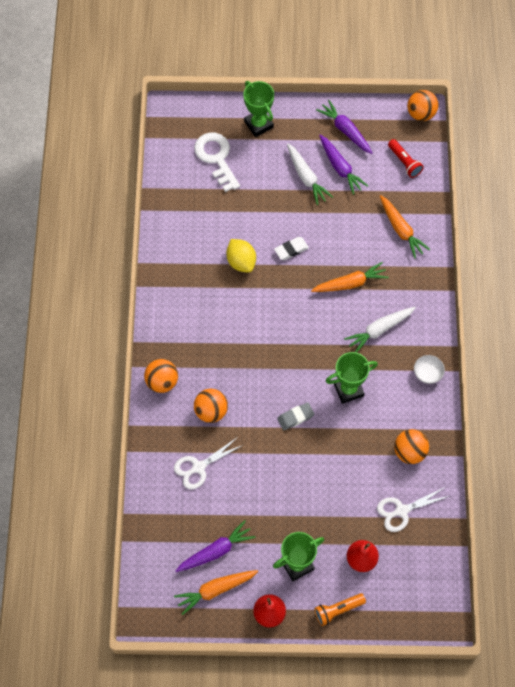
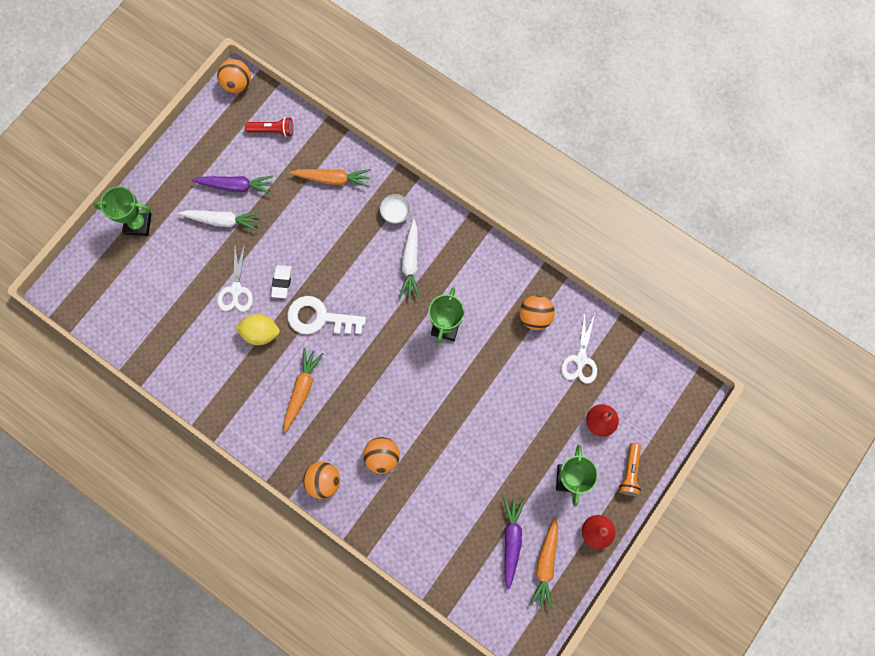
camera: 55 degrees left, 10 degrees up
white scissors [174,437,243,490] -> white scissors moved to [217,244,253,312]
white key [194,133,240,192] -> white key moved to [287,296,366,334]
grey eraser [277,402,315,430] -> none
orange carrot [311,262,389,292] -> orange carrot moved to [284,348,323,432]
purple carrot [316,100,373,154] -> none
white bowl [414,355,445,384] -> white bowl moved to [380,194,411,224]

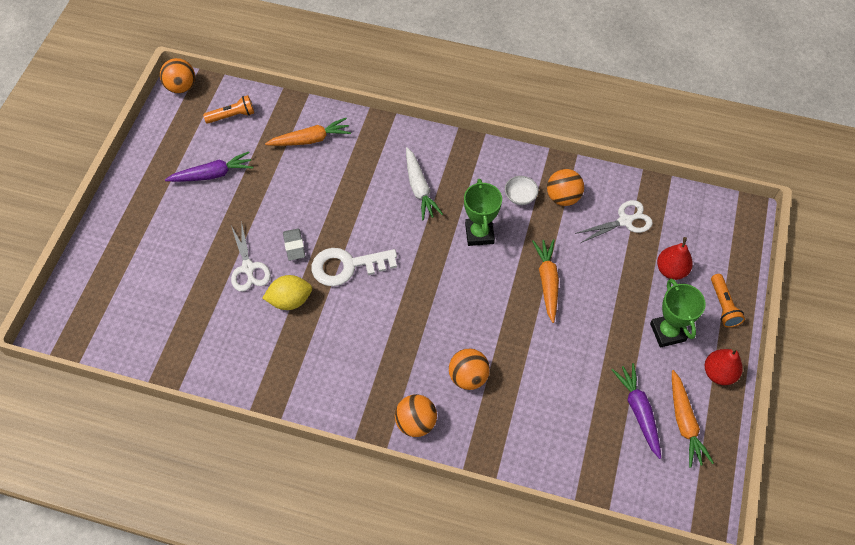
camera: 20 degrees left, 15 degrees down
green trophy [93,186,152,236] -> none
white carrot [178,210,260,231] -> none
red flashlight [245,117,293,137] -> orange flashlight [203,95,254,124]
white eraser [271,265,292,298] -> grey eraser [283,228,305,261]
orange carrot [284,348,323,432] -> orange carrot moved to [532,239,559,323]
white bowl [380,194,411,224] -> white bowl moved to [505,176,538,205]
white scissors [561,311,597,384] -> white scissors turned 105 degrees counterclockwise [575,200,653,243]

